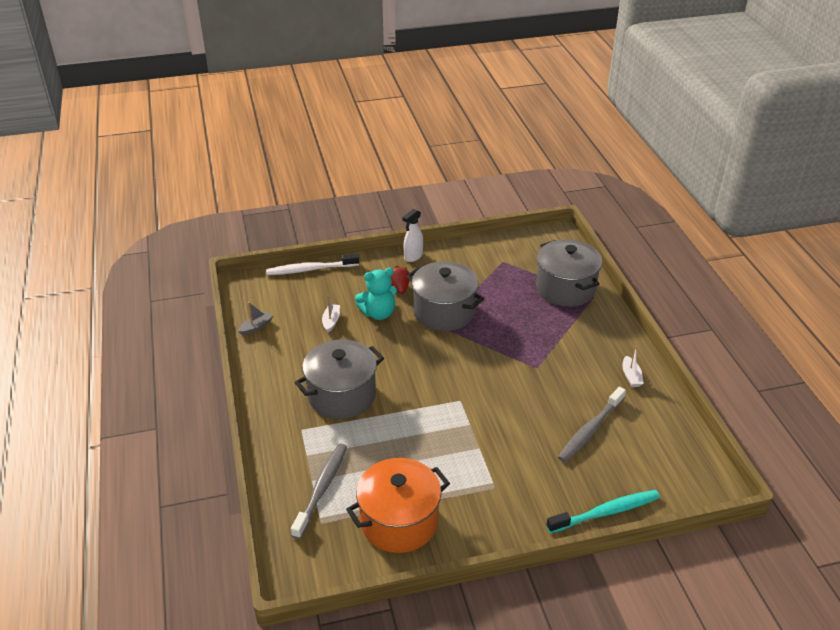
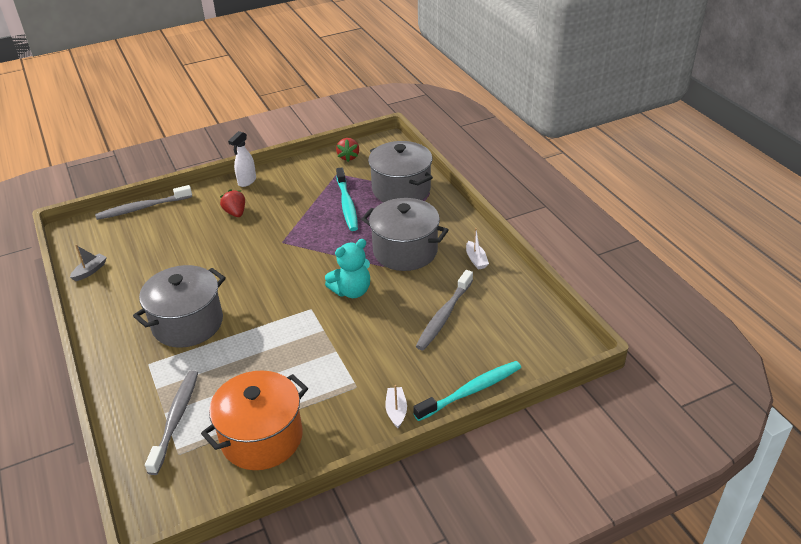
camera: 10 degrees left, 0 degrees up
white toothbrush [266,253,359,275] -> grey toothbrush [95,185,192,220]
white boat [322,297,340,333] -> white boat moved to [385,385,407,428]
turquoise teddy bear [355,268,398,320] -> turquoise teddy bear moved to [325,239,370,298]
grey pot [407,261,484,331] -> grey pot moved to [361,198,449,271]
none -> red strawberry [336,138,359,162]
none -> turquoise toothbrush [336,167,358,231]

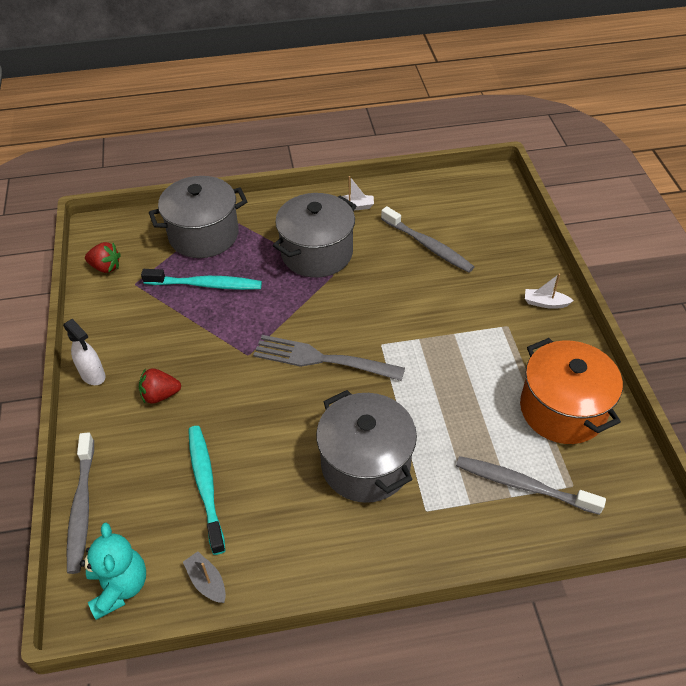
camera: 75 degrees left, 10 degrees up
turquoise teddy bear [325,239,370,298] -> turquoise teddy bear moved to [80,522,146,620]
turquoise toothbrush [413,361,521,421] -> turquoise toothbrush moved to [188,426,226,555]
none -> grey fork [253,335,405,381]

